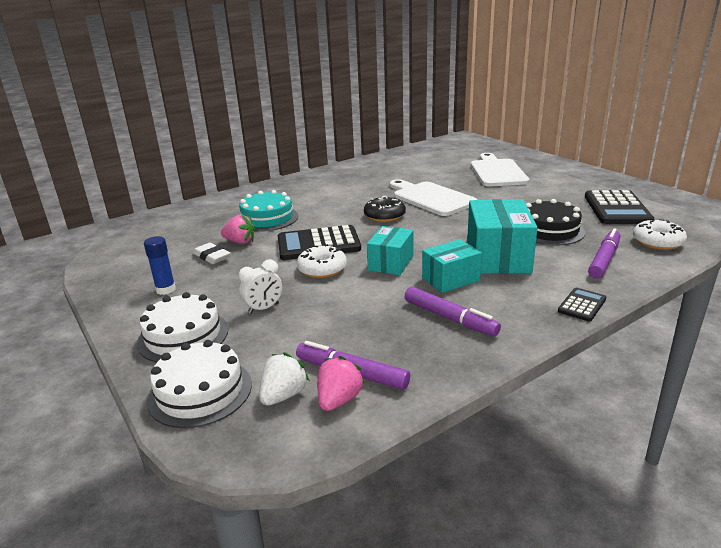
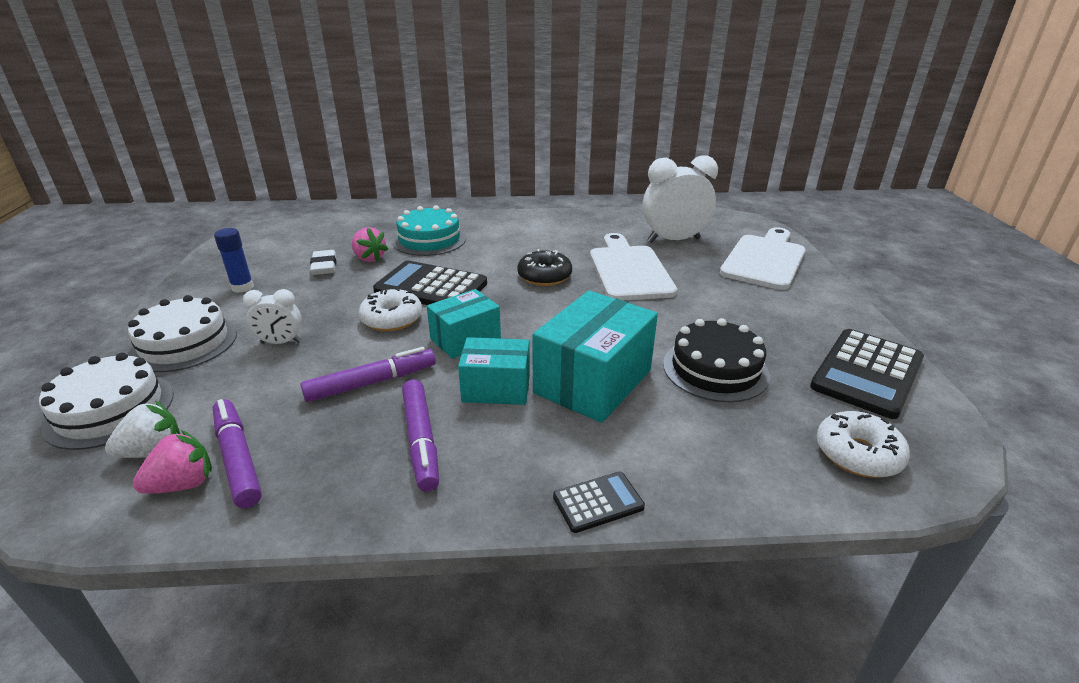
camera: 30 degrees right, 5 degrees up
purple marker [588,228,621,279] -> purple marker moved to [300,347,436,402]
none -> white clock [642,155,718,243]

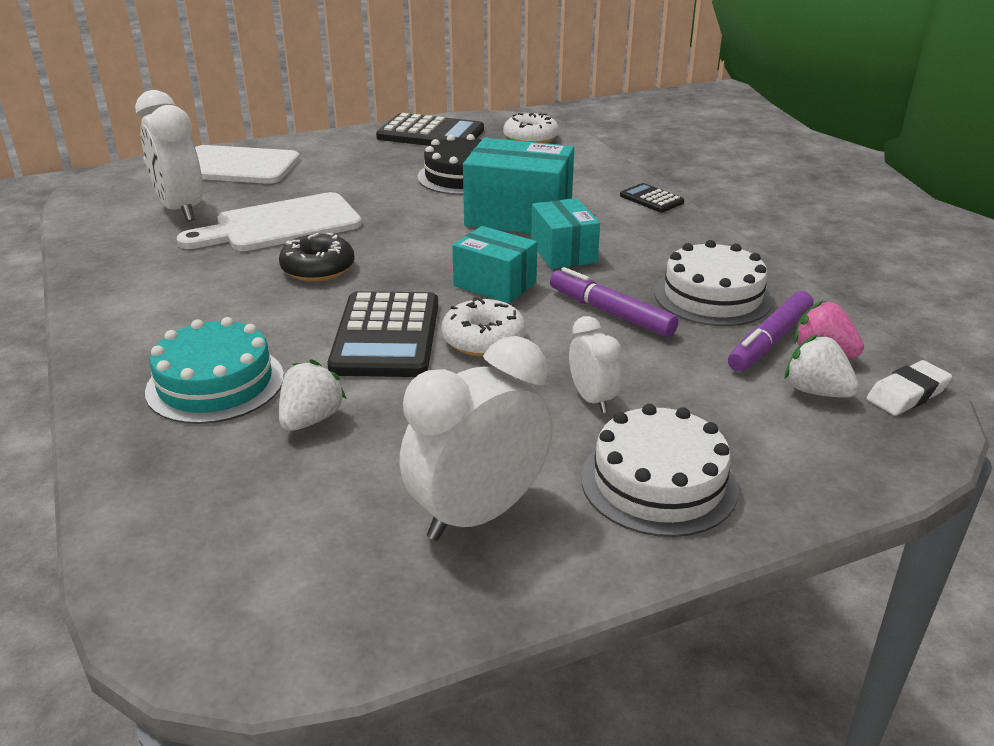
camera: 110 degrees left, 0 degrees up
white cake [39,353,174,450] -> white cake moved to [654,240,773,326]
blue glue stick [214,228,254,293] -> white clock [400,336,553,541]
white eraser [310,250,337,275] -> white eraser moved to [867,360,952,416]
pink strawberry [352,227,388,262] -> white strawberry [279,359,347,431]
purple marker [402,380,439,492] -> none

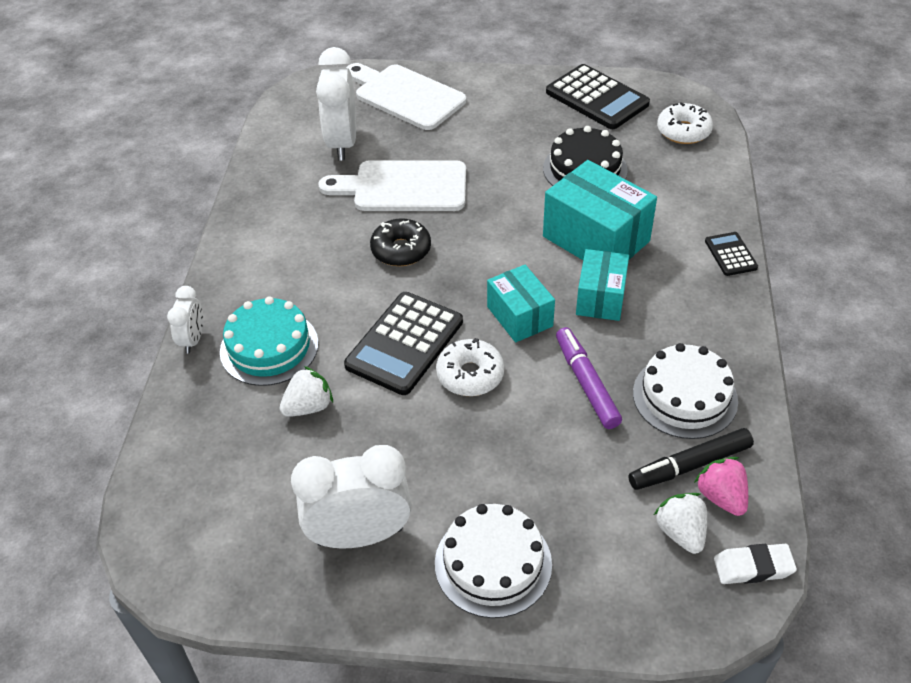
camera: 30 degrees right, 15 degrees up
white clock [569,316,621,413] -> white clock moved to [167,286,203,354]
purple marker [728,291,814,372] -> black marker [628,428,754,490]

